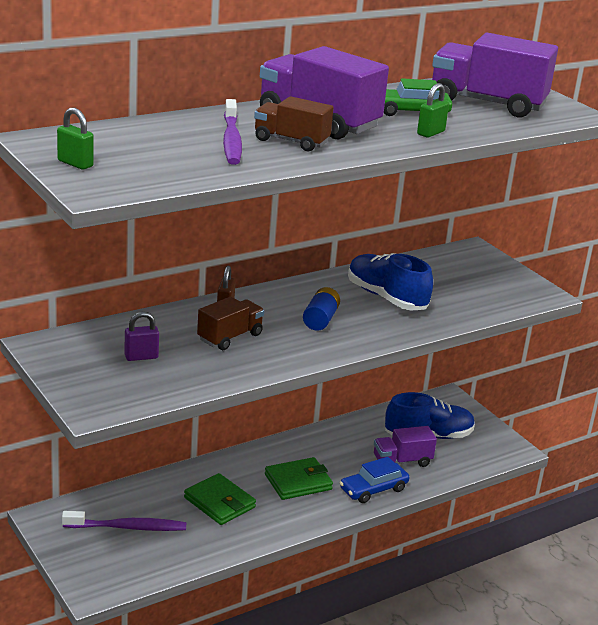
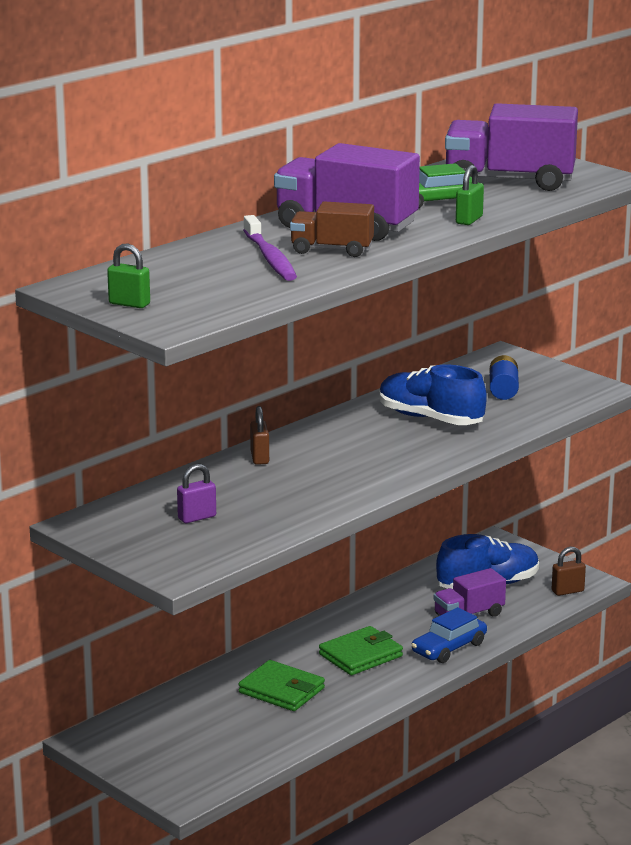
camera: 10 degrees left, 5 degrees down
purple toothbrush [62,511,186,531] -> none
brown truck [197,297,264,350] -> none
blue battery [303,287,340,331] -> blue battery moved to [490,355,519,400]
none -> brown padlock [552,547,586,596]

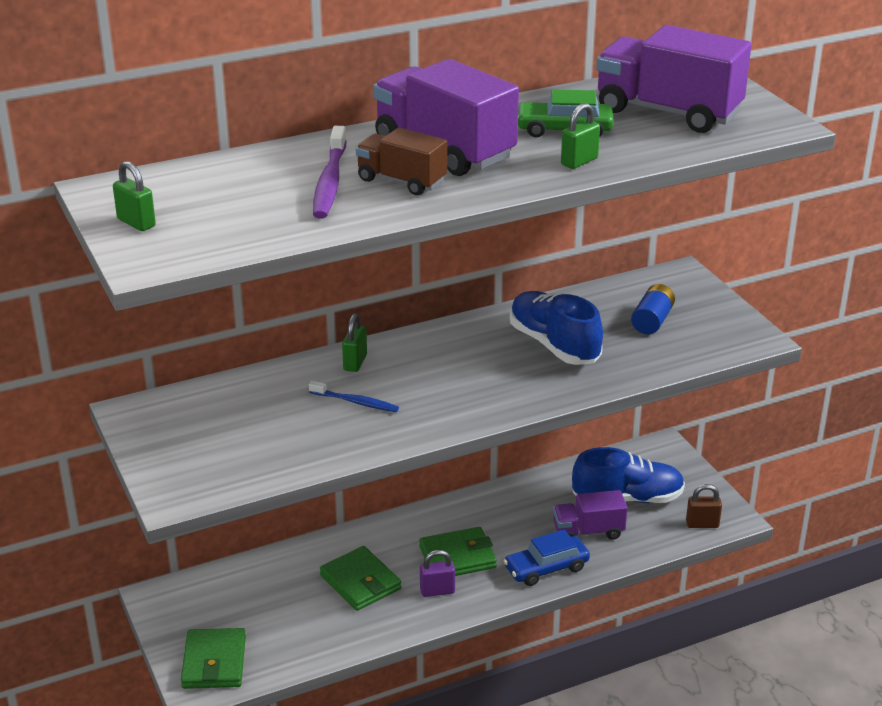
camera: 20 degrees right, 10 degrees up
purple padlock [177,464,216,523] -> purple padlock moved to [420,550,455,597]
brown padlock [250,406,269,465] -> green padlock [342,313,367,372]
none -> green wallet [181,628,246,689]
none -> blue toothbrush [309,381,399,412]

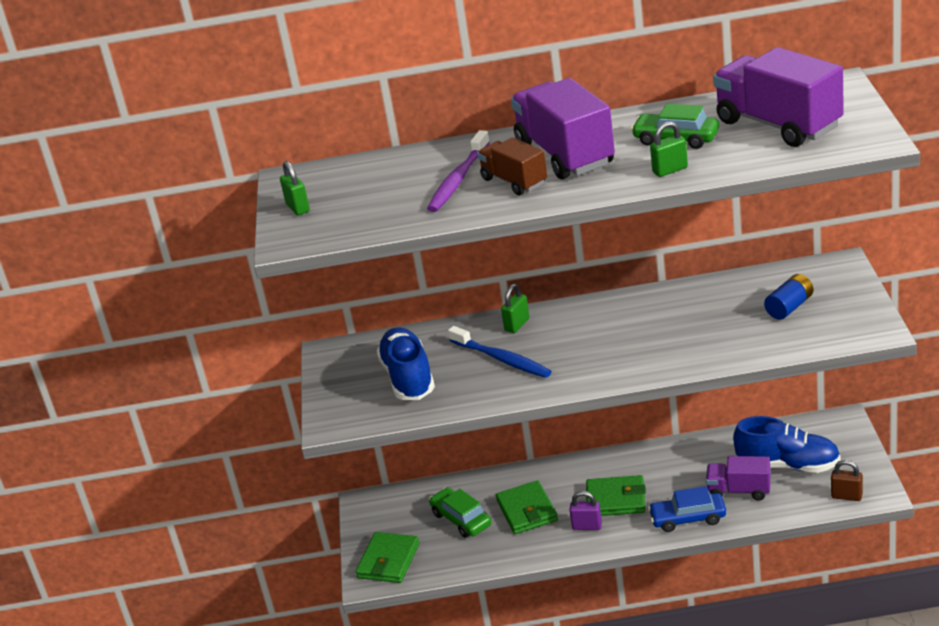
camera: 25 degrees right, 0 degrees up
blue toothbrush [309,381,399,412] -> blue toothbrush [448,326,552,378], size x1.58
blue shoe [510,291,603,365] -> blue shoe moved to [376,327,435,400]
none -> green car [429,487,492,538]

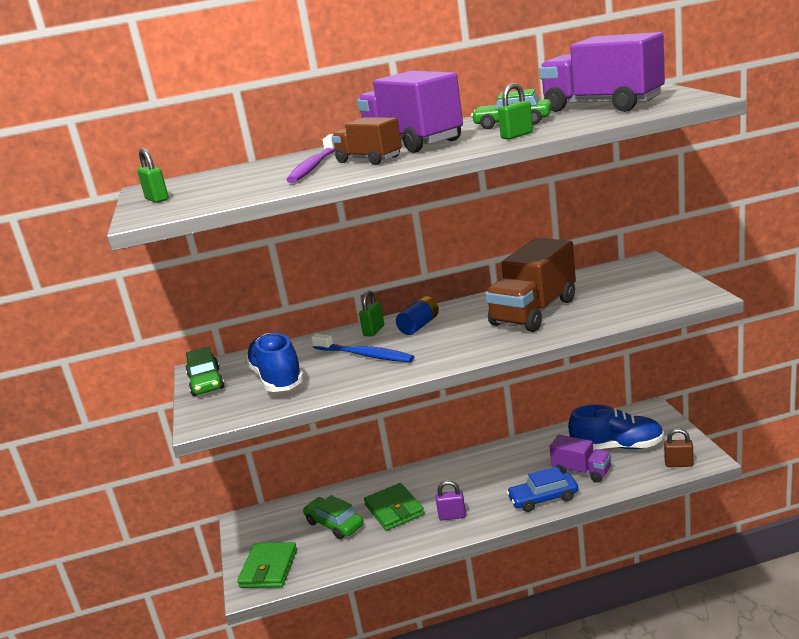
camera: 10 degrees left, 10 degrees down
green wallet [586,475,646,516] -> none
purple truck [706,456,771,501] -> purple truck turned 150 degrees counterclockwise [550,435,612,482]
blue battery [764,274,814,320] -> blue battery moved to [396,296,439,335]
none -> green car [186,346,224,396]
none -> brown truck [485,238,576,332]

